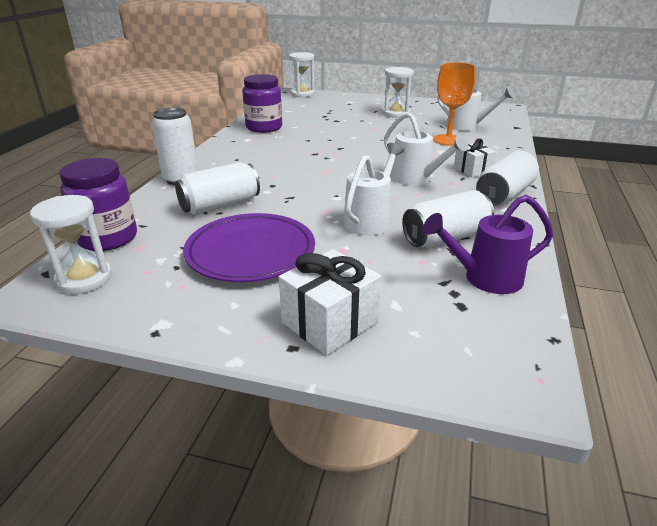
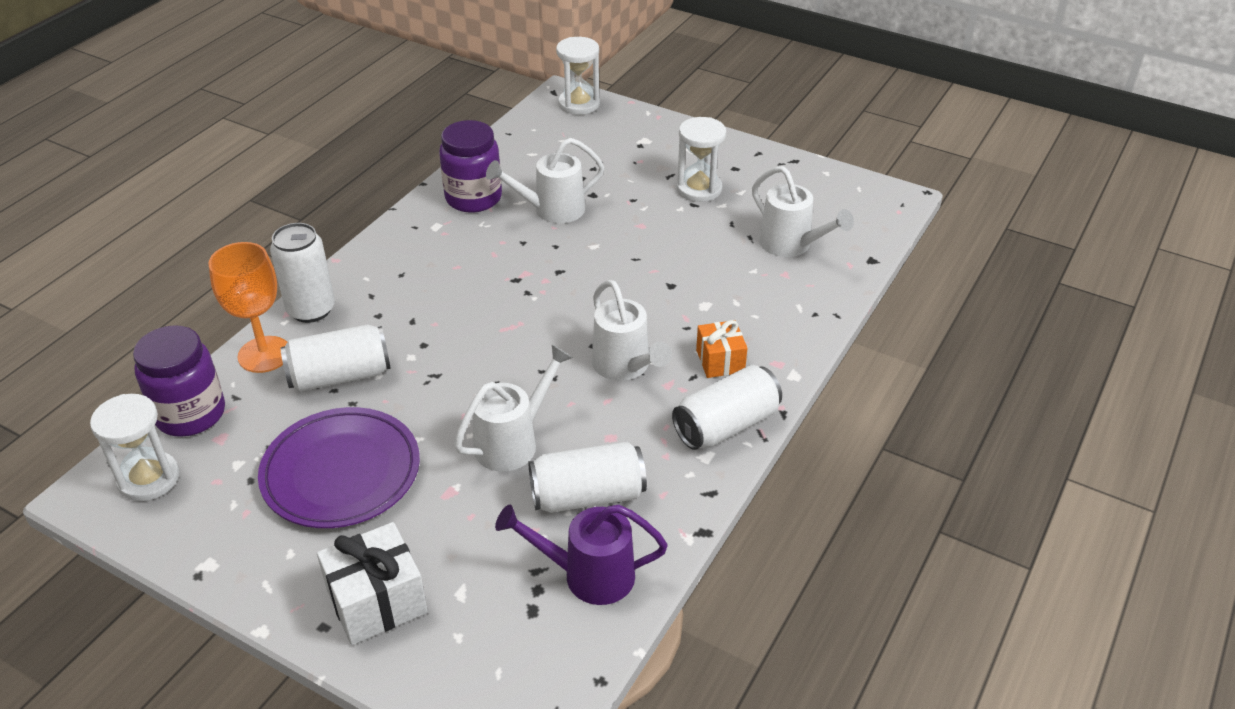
camera: 15 degrees right, 10 degrees up
orange goblet [433,62,476,146] -> orange goblet moved to [208,242,287,373]
white gift [454,138,496,177] -> orange gift [696,320,747,378]
none -> white watering can [486,138,604,223]

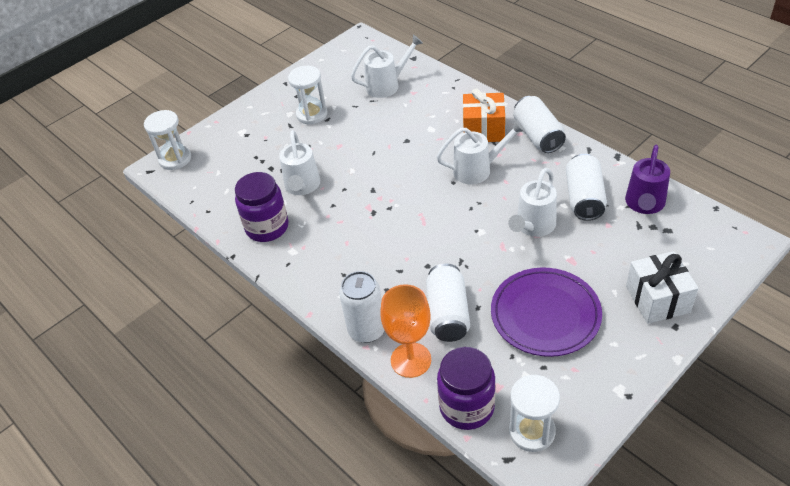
camera: 70 degrees left, 5 degrees up
white watering can [454,345,573,471] -> white watering can turned 120 degrees counterclockwise [508,168,557,237]
orange gift [696,320,747,378] -> orange gift [463,88,505,142], size x1.55

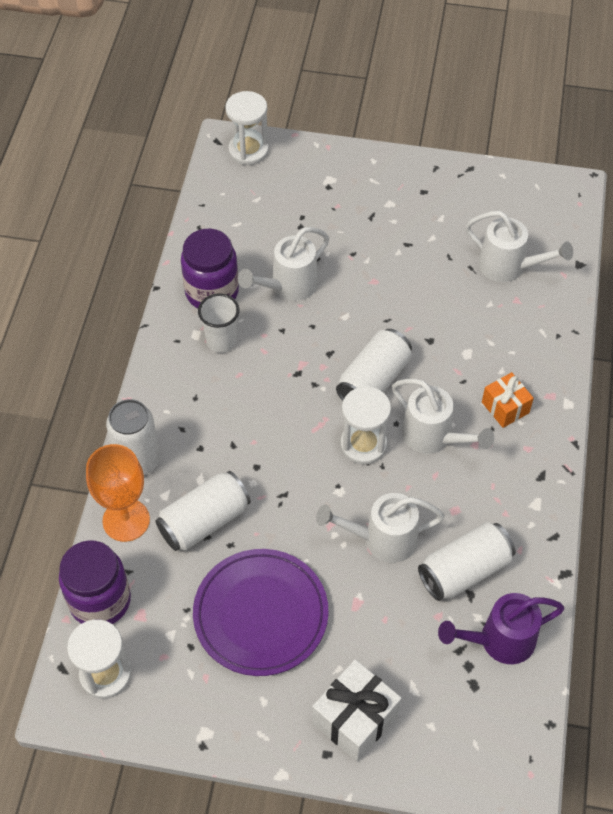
camera: 50 degrees right, 10 degrees up
white hourglass [288,66,327,125] -> white hourglass moved to [340,386,391,464]
orange gift [463,88,505,142] -> orange gift [482,372,534,428], size x0.64
white can [513,96,566,153] -> white can moved to [336,329,412,401]
none -> white cup [198,294,239,353]

